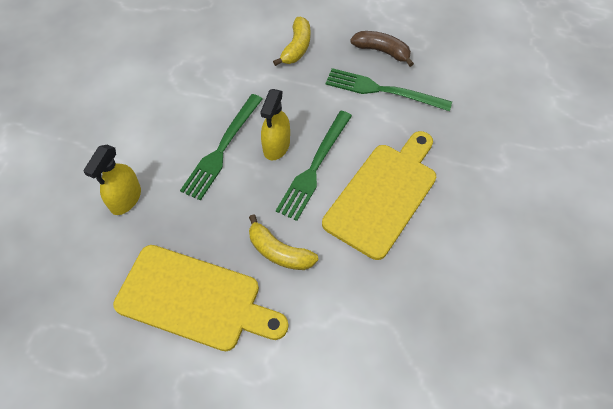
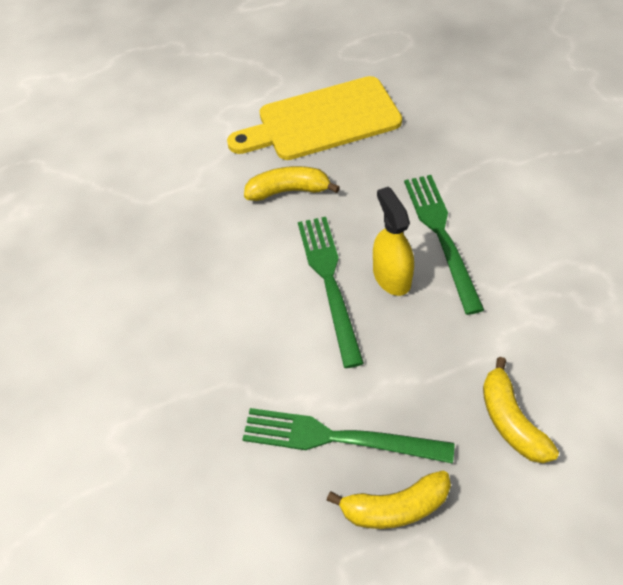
camera: 145 degrees right, 5 degrees down
yellow spray bottle [83,145,141,215] -> none
yellow cutting board [322,131,436,260] -> none
green fork [326,68,452,111] -> green fork turned 150 degrees counterclockwise [242,408,454,464]
brown banana [350,31,414,67] -> yellow banana [327,470,451,529]

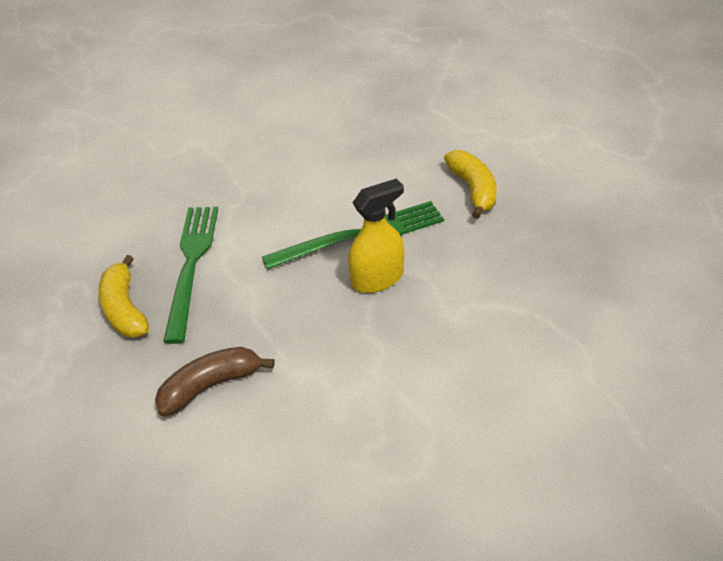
camera: 80 degrees right, 10 degrees down
yellow cutting board [227,76,402,160] -> none
green fork [404,175,484,315] -> none
yellow banana [483,357,559,463] -> brown banana [155,347,274,416]

